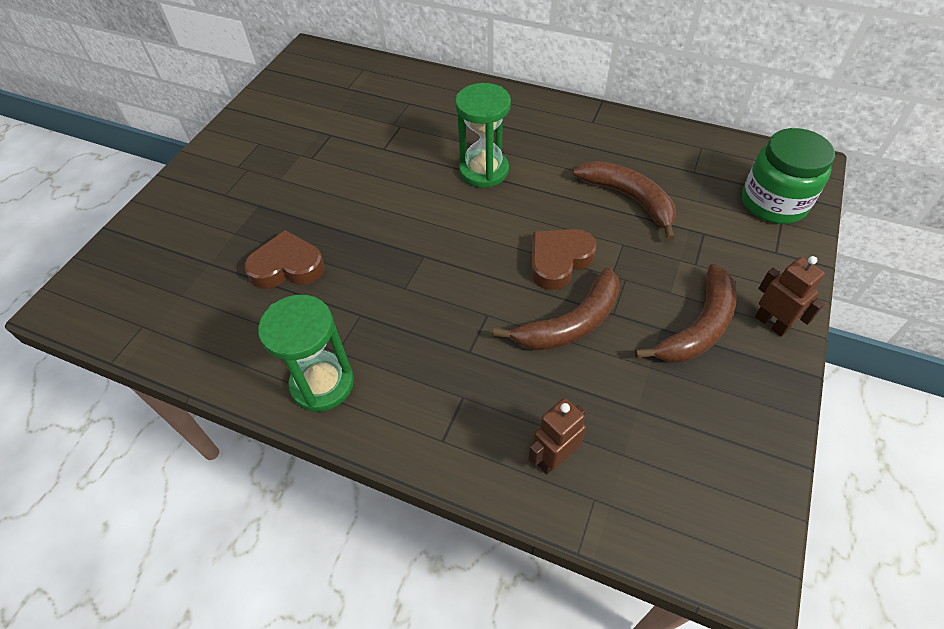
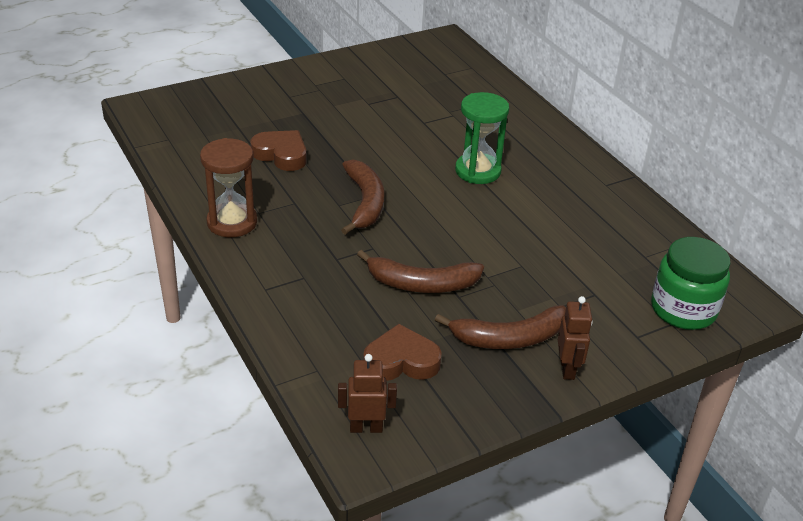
camera: 35 degrees right, 15 degrees down
green hourglass [258,295,354,412] -> brown hourglass [200,138,257,237]
brown robot [528,398,586,474] -> brown robot moved to [338,354,397,433]
brown heart [531,229,597,290] -> brown heart moved to [363,324,442,381]
brown banana [573,161,676,241] -> brown banana moved to [341,160,384,235]

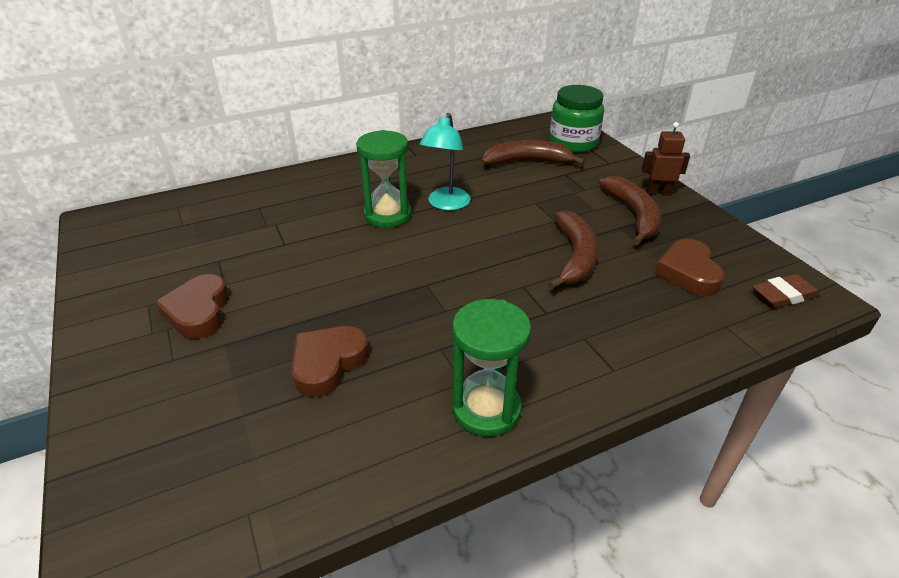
camera: 85 degrees left, 0 degrees up
brown hourglass [200,138,257,237] -> green hourglass [452,299,531,437]
brown robot [338,354,397,433] -> brown eraser [752,274,820,308]
brown banana [341,160,384,235] -> brown banana moved to [482,140,585,166]
none -> brown heart [155,274,229,339]
none -> turquoise lamp [420,113,470,210]

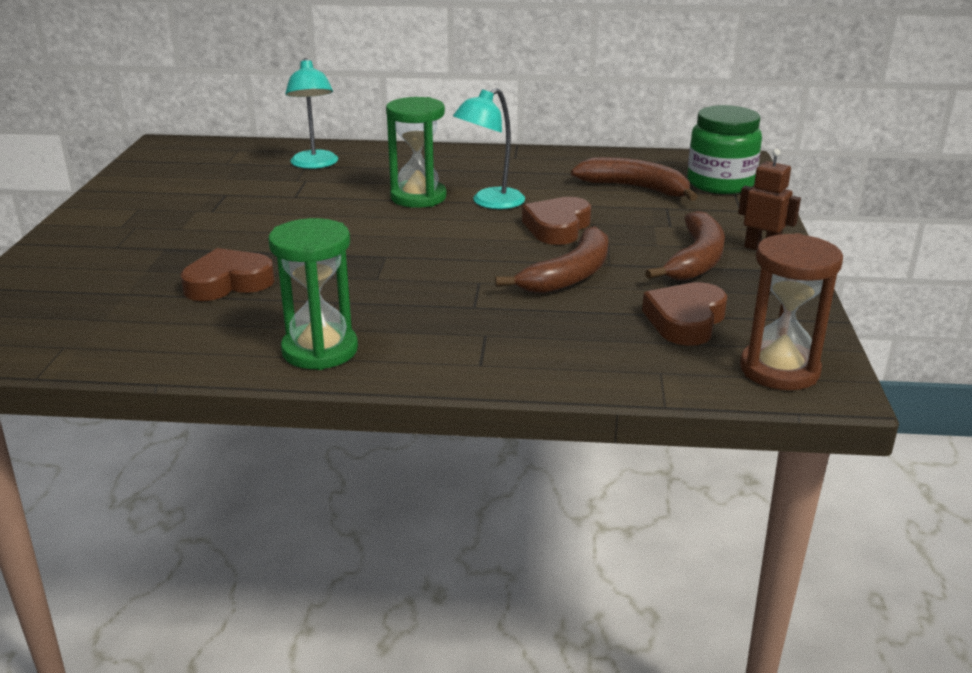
camera: 30 degrees right, 10 degrees down
brown heart [155,274,229,339] -> brown heart moved to [522,197,591,245]
brown eraser [752,274,820,308] -> brown hourglass [740,233,843,390]
none -> turquoise lamp [285,58,338,169]

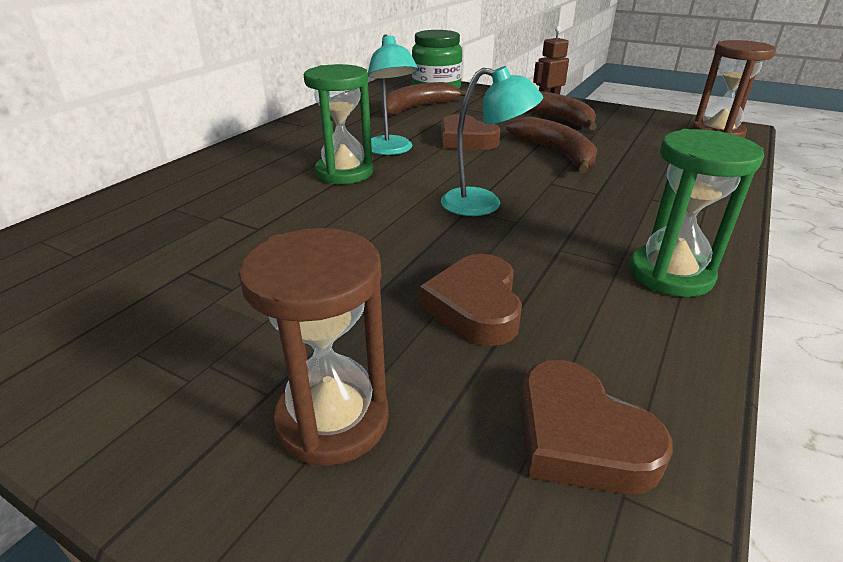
camera: 65 degrees left, 5 degrees up
turquoise lamp [285,58,338,169] -> turquoise lamp moved to [441,66,543,216]
brown heart [642,282,727,346] -> brown heart moved to [520,360,673,495]
none -> brown hourglass [239,228,389,466]

